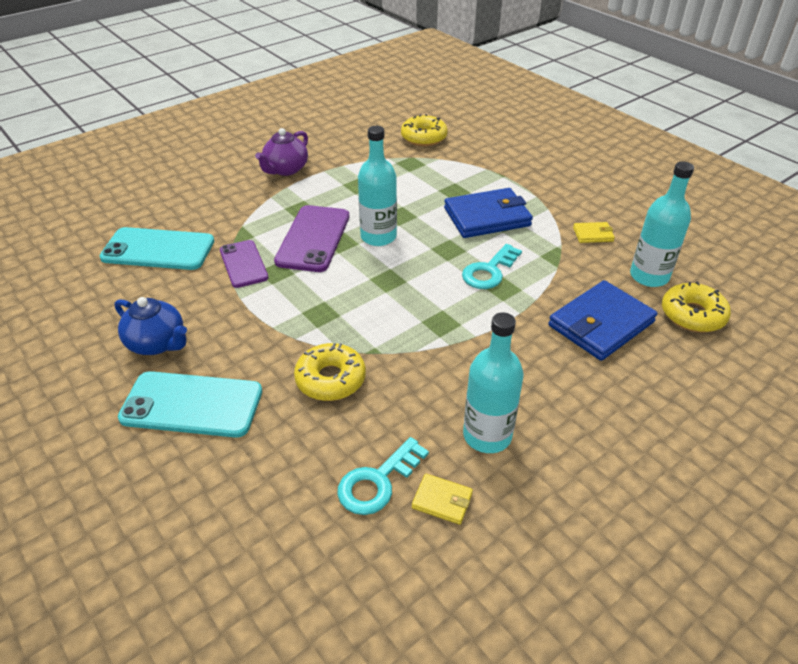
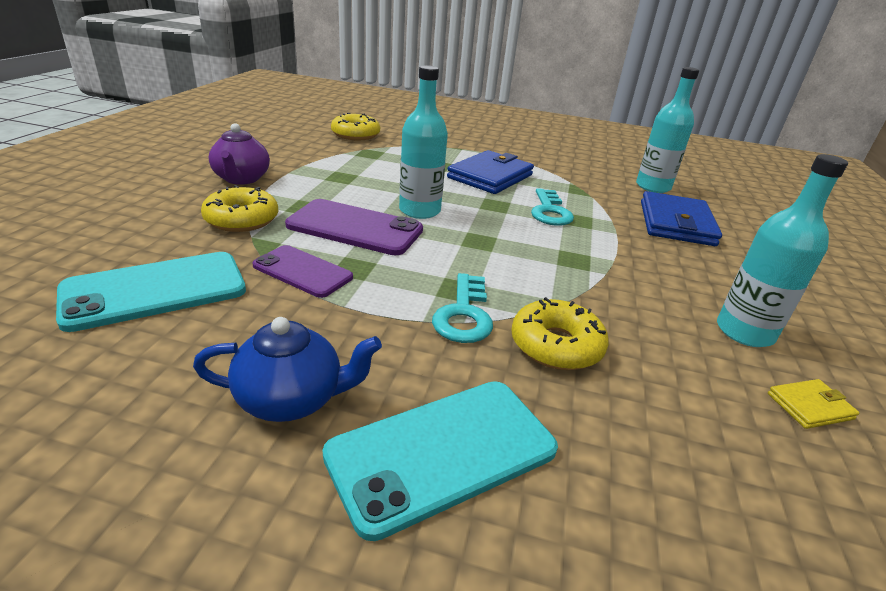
camera: 40 degrees left, 10 degrees down
purple phone [274,205,349,272] -> purple phone turned 45 degrees counterclockwise [285,199,423,255]
turquoise key [337,437,429,515] -> turquoise key moved to [432,273,493,343]
yellow wallet [573,222,615,243] -> none
yellow donut [662,281,731,332] -> yellow donut moved to [201,185,278,232]

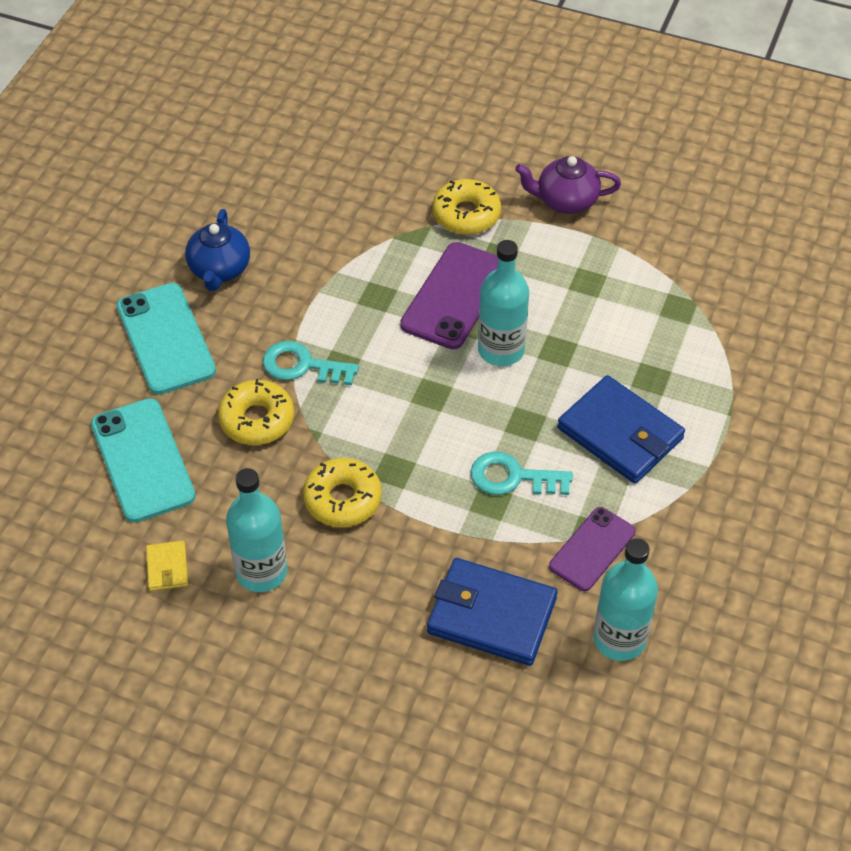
camera: 100 degrees right, 20 degrees up
turquoise phone [56,252,246,332] -> turquoise phone moved to [91,398,196,523]
purple phone [252,245,353,298] -> purple phone moved to [549,507,636,591]
yellow donut [331,113,380,140] -> yellow donut moved to [303,458,382,527]

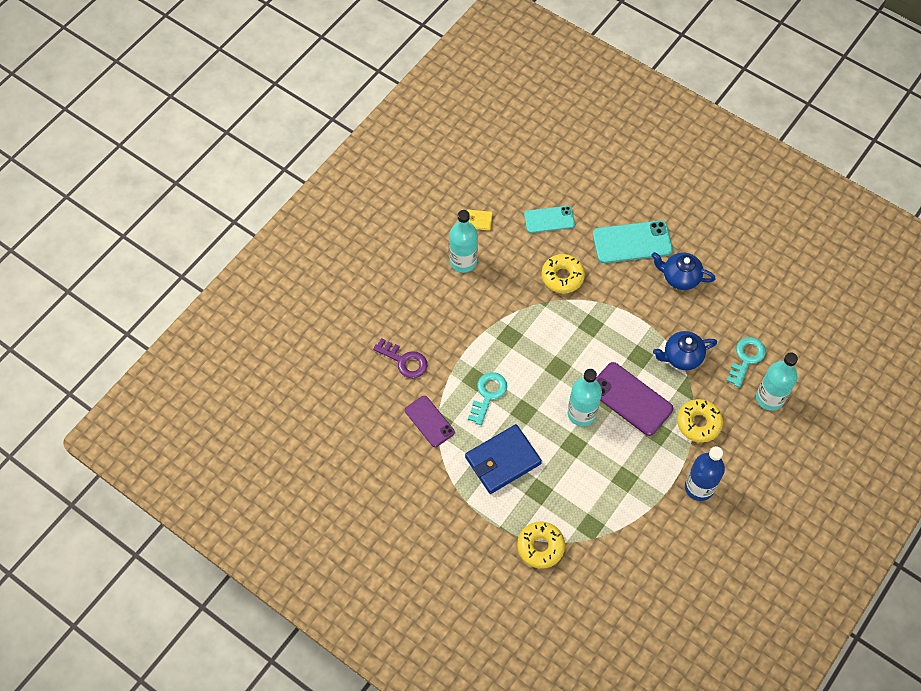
camera: 105 degrees right, 10 degrees up
turquoise phone [91,398,196,523] -> turquoise phone [524,206,575,233], size x0.65
turquoise key [263,341,359,385] -> turquoise key moved to [726,337,766,388]
yellow donut [303,458,382,527] -> yellow donut moved to [517,521,565,569]
blue wallet [427,558,558,666] -> purple key [373,338,427,378]
purple teapot [515,156,621,214] -> blue bottle [685,446,725,501]
turquoise bottle [593,538,658,661] -> turquoise bottle moved to [756,352,798,411]
none -> blue teapot [653,331,717,370]

